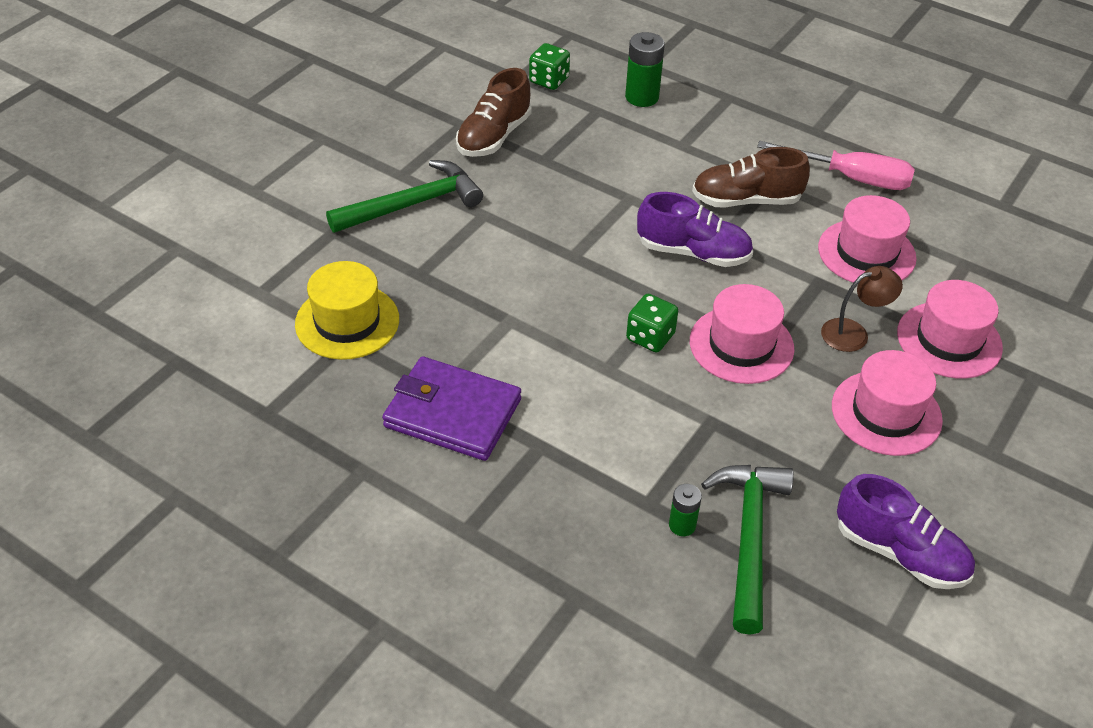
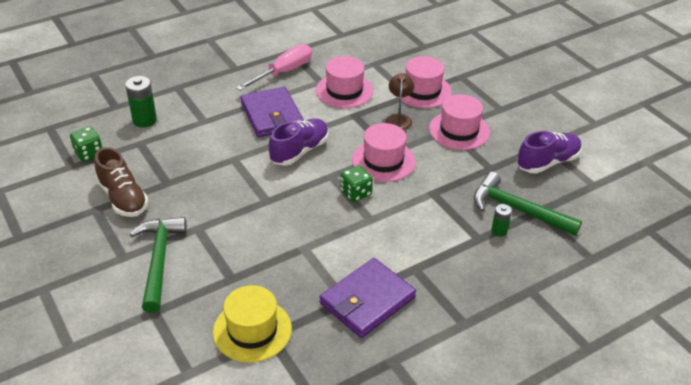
camera: 65 degrees left, 5 degrees down
brown shoe [692,147,810,207] -> purple wallet [240,87,304,137]

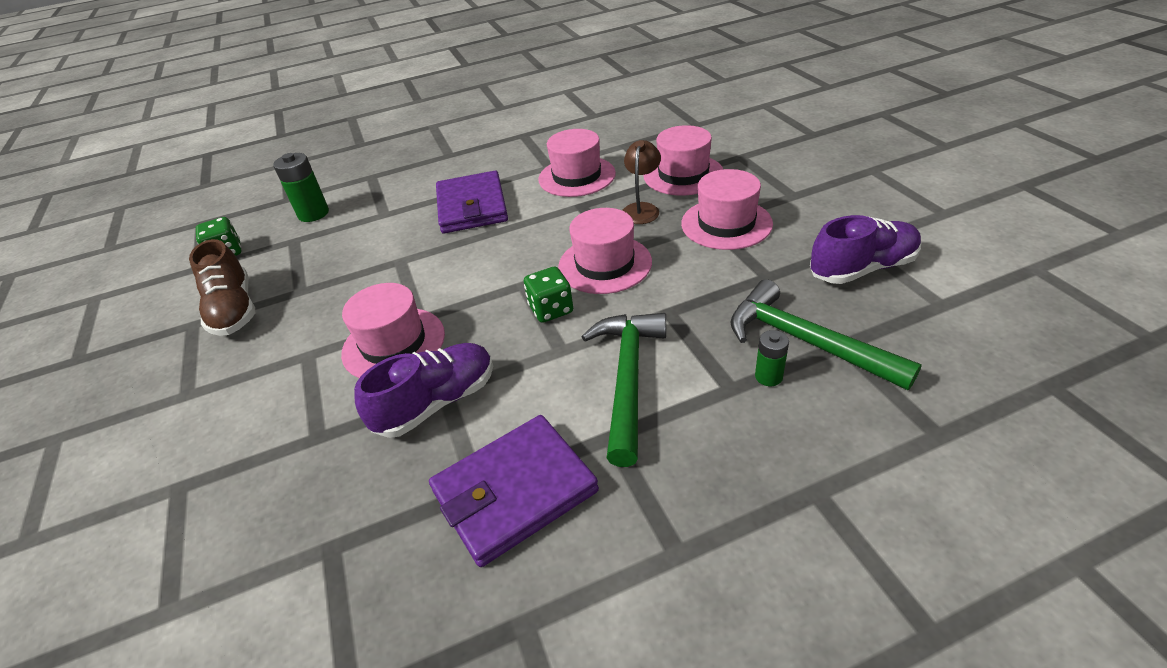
camera: 15 degrees right, 0 degrees up
green hammer [130,217,187,313] -> green hammer moved to [582,313,666,467]
yellow hat [213,285,292,363] -> none
pink screwdriver [236,44,312,91] -> none
purple shoe [269,119,329,166] -> purple shoe moved to [354,343,493,438]
none -> pink hat [341,283,445,378]

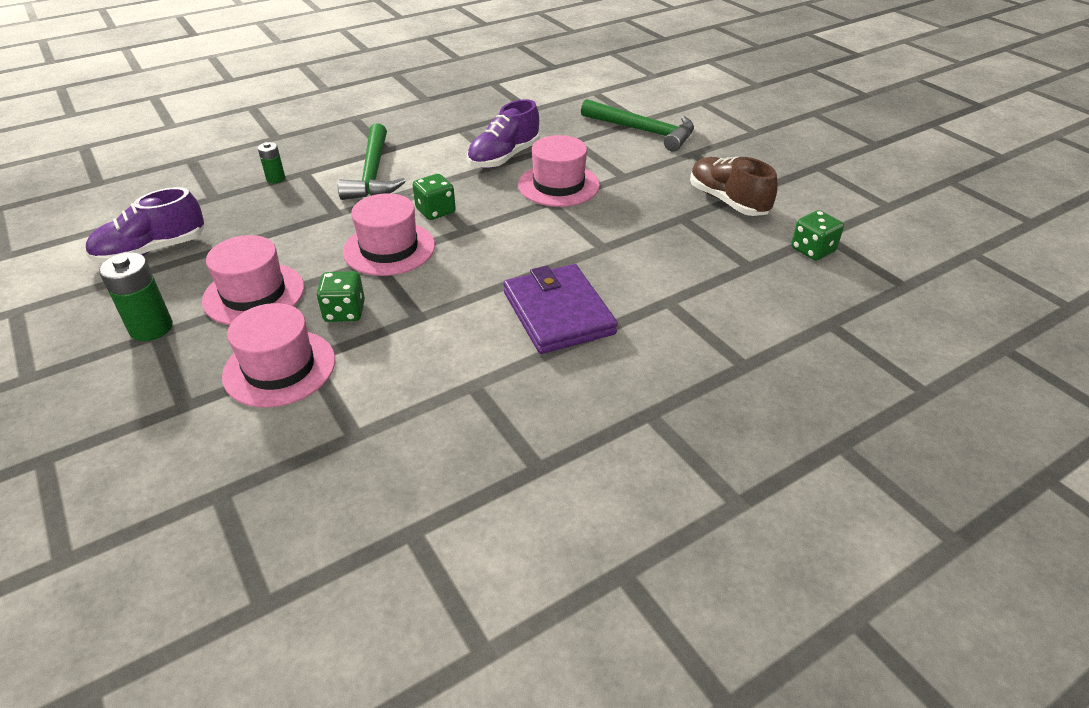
camera: 165 degrees right, 0 degrees up
green battery [273,153,329,222] -> green battery moved to [99,253,173,341]
purple wallet [429,415,599,567] -> none
pink hat [538,129,616,197] -> none
brown lamp [622,140,661,224] -> green dice [317,271,365,322]
green hammer [730,279,922,390] -> green hammer moved to [581,99,694,152]

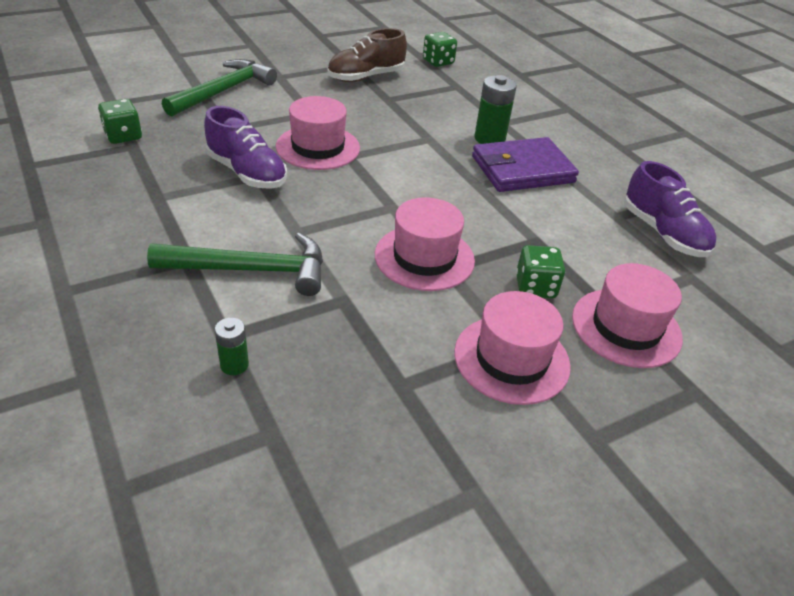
camera: 90 degrees left, 0 degrees up
purple shoe [85,187,204,263] -> purple shoe moved to [624,161,717,257]
green battery [99,253,173,341] -> green battery moved to [475,75,517,144]
green dice [412,174,456,220] -> green dice moved to [98,99,142,144]

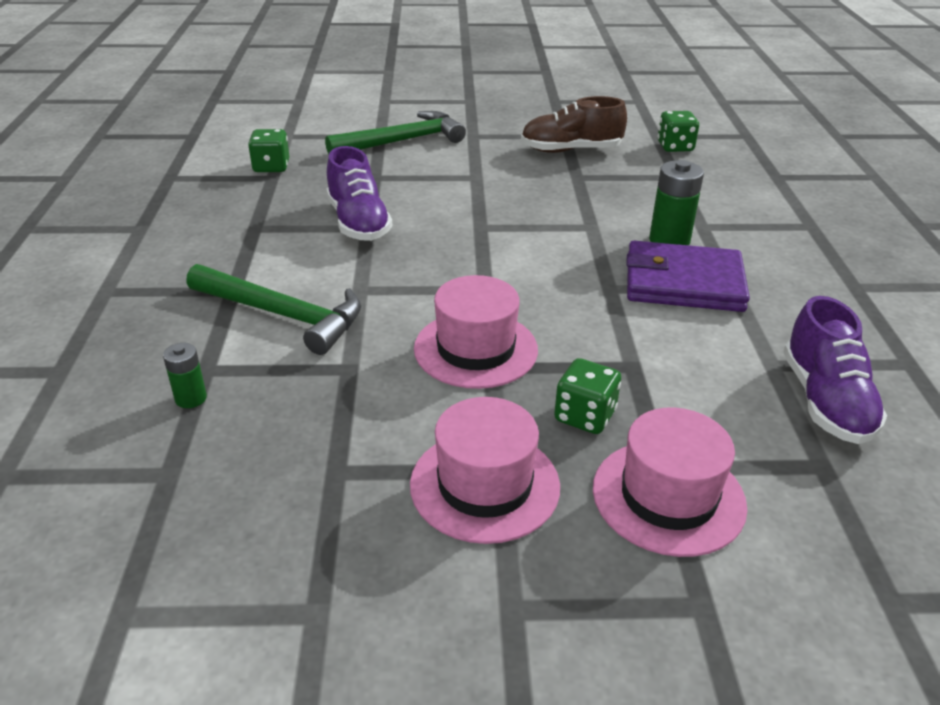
camera: 30 degrees right, 5 degrees down
pink hat [276,96,360,170] -> none

